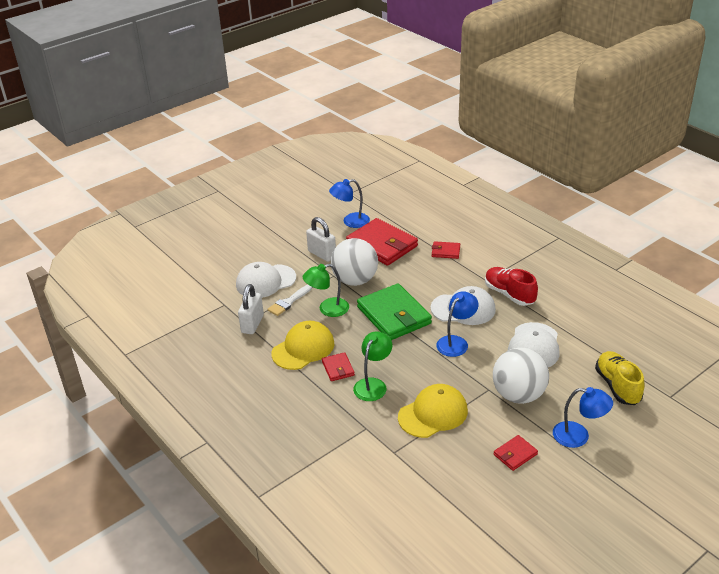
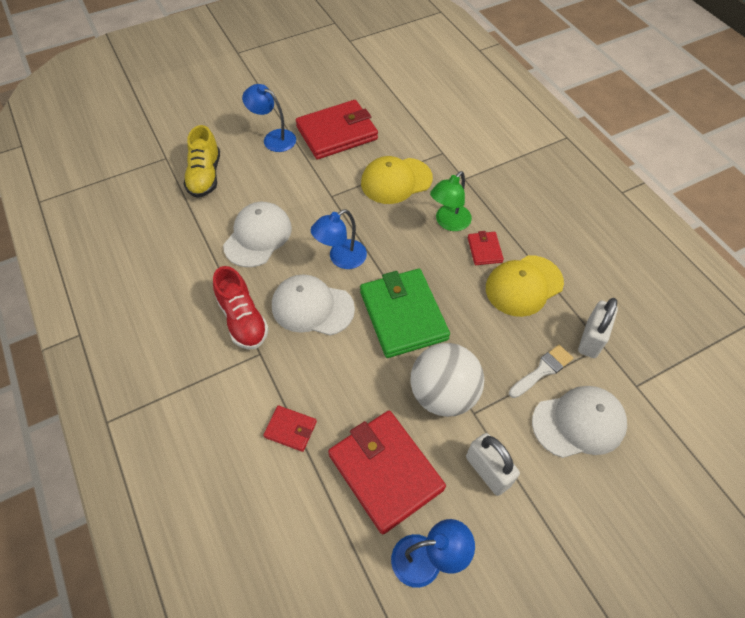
camera: 170 degrees left, 20 degrees up
green lamp [303,264,349,317] -> none
white ball [493,348,549,404] -> none
red wallet [494,435,538,471] -> red wallet [296,100,378,160], size x2.15

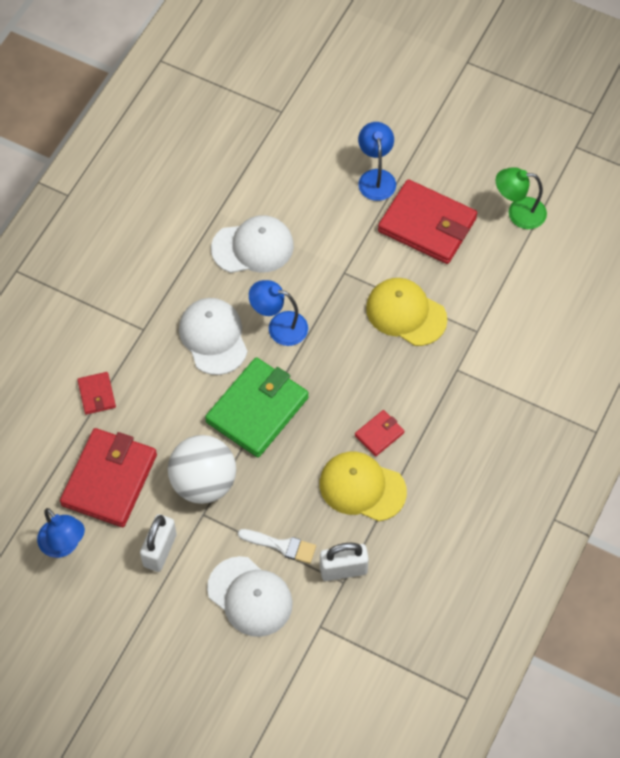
camera: 55 degrees right, 5 degrees up
yellow shoe [184,125,220,198] -> none
red shoe [213,266,269,350] -> none
green lamp [430,171,472,231] -> green lamp moved to [496,167,547,229]

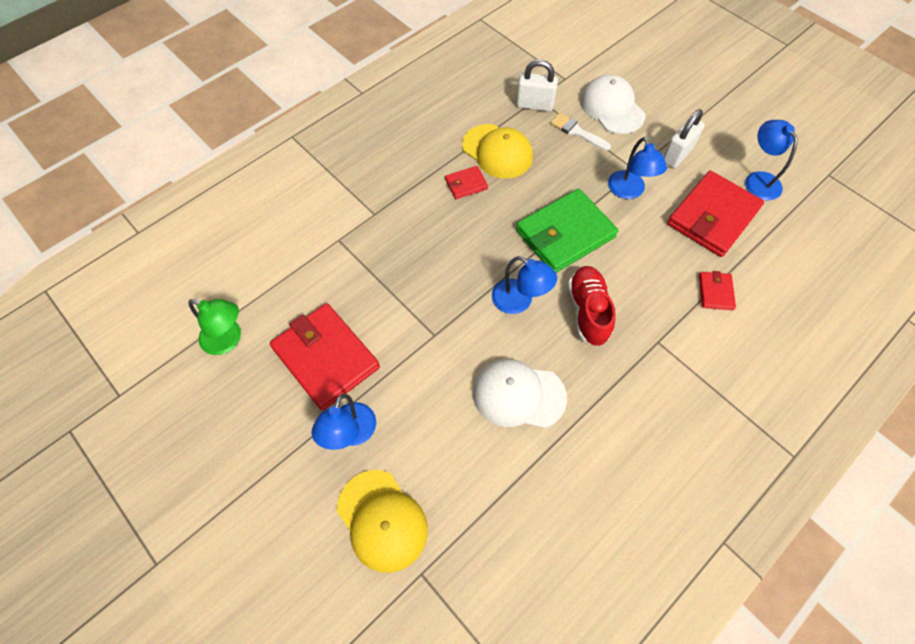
camera: 160 degrees left, 0 degrees up
white ball [168,435,236,504] -> blue lamp [608,137,667,199]
white cap [179,298,248,375] -> red shoe [568,266,616,346]
yellow cap [366,278,447,346] -> yellow cap moved to [337,470,428,573]

